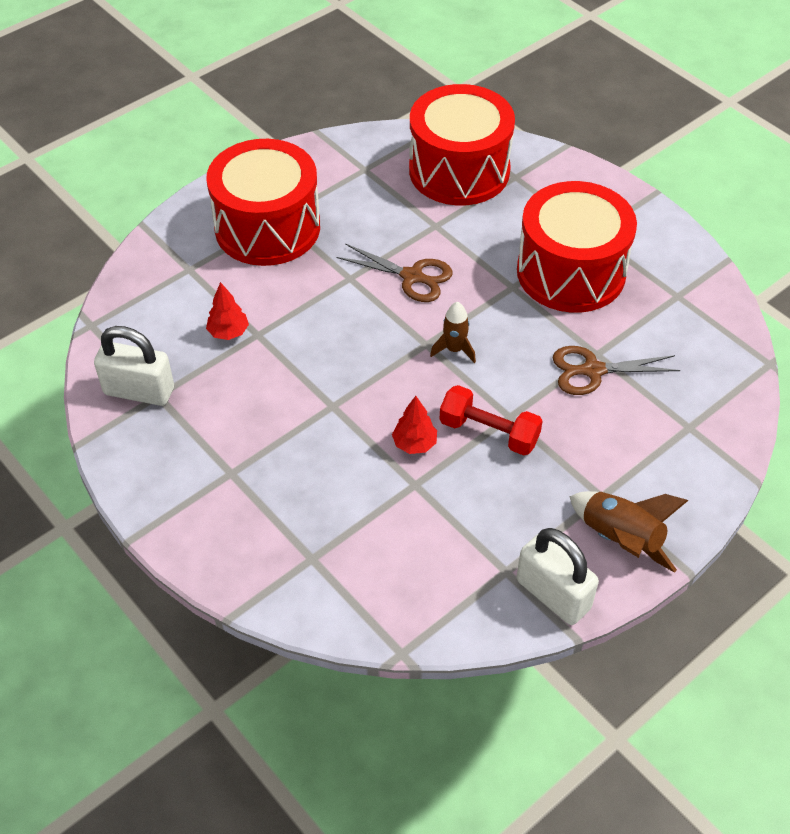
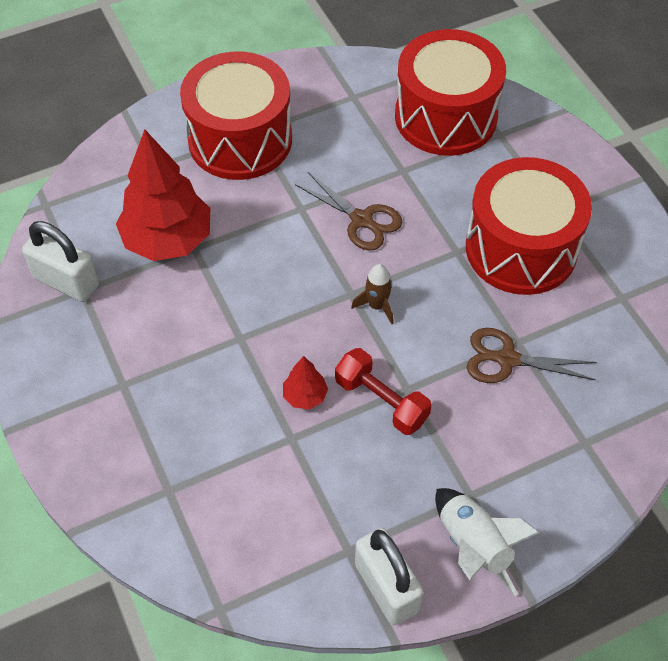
camera: 15 degrees right, 5 degrees up
red tree [206,282,249,340] -> red tree [116,129,210,261], size x2.25
brown rocket [569,491,688,573] -> white rocket [435,488,540,596]

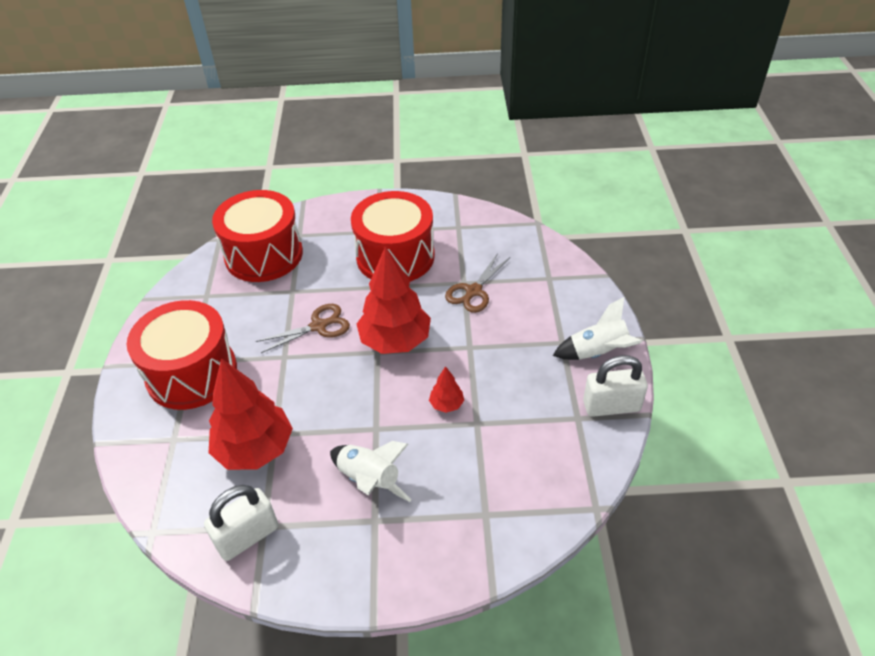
camera: 65 degrees left, 10 degrees down
red dumbbell [335,348,432,435] -> none
brown rocket [351,264,394,324] -> red tree [357,246,431,354]
none -> white rocket [330,441,411,502]

